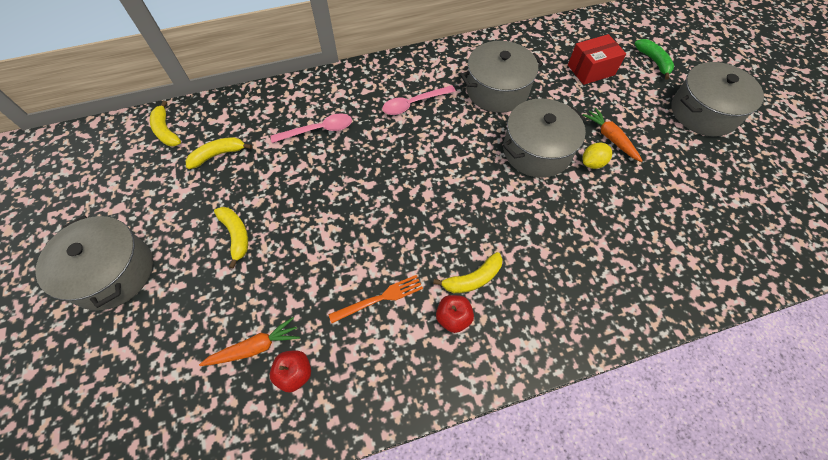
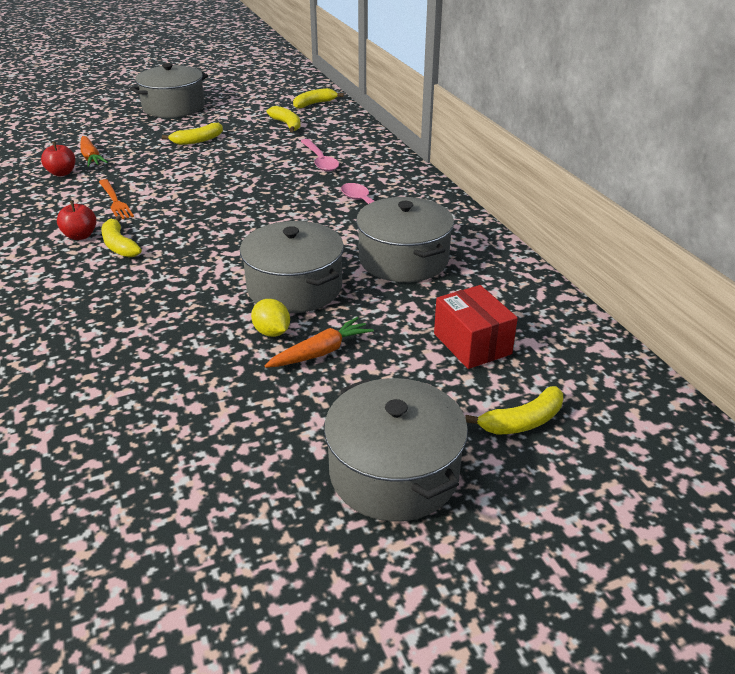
camera: 85 degrees right, 25 degrees down
green banana [634,39,674,80] -> yellow banana [465,386,563,435]

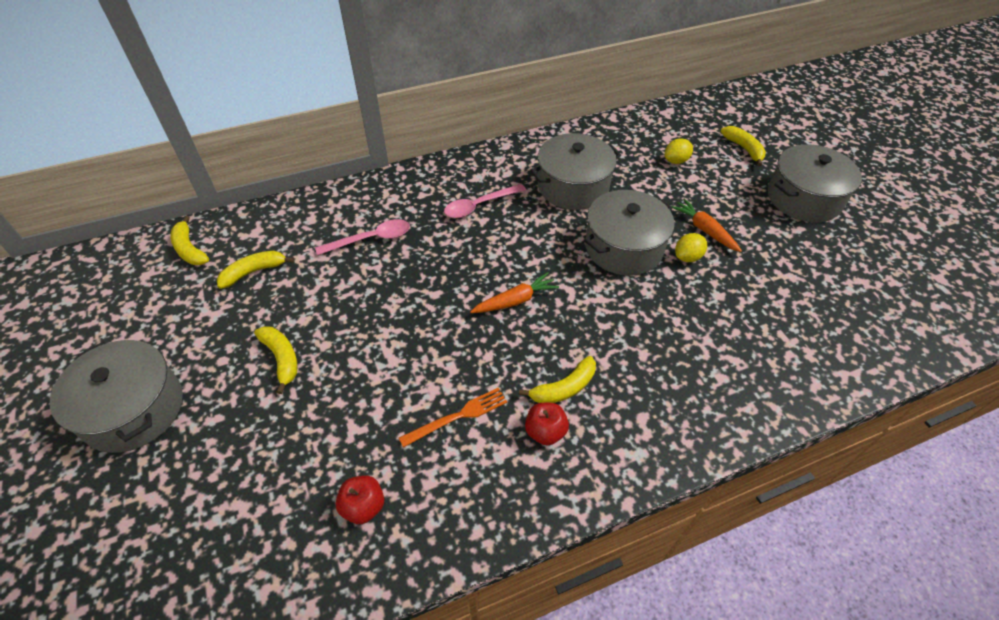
camera: 90 degrees left, 15 degrees up
orange carrot [80,136,108,167] -> orange carrot moved to [470,272,559,313]
red box [434,285,518,369] -> yellow lemon [665,138,693,164]

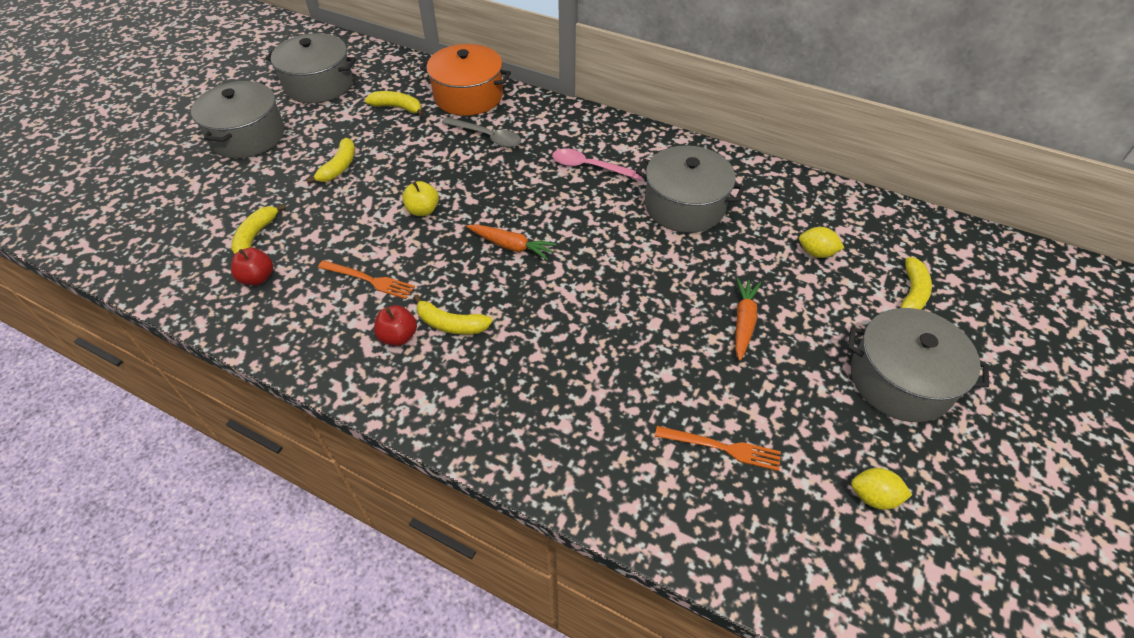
camera: 50 degrees right, 0 degrees up
yellow banana [171,216,209,265] -> yellow banana moved to [231,204,286,254]
pink spoon [315,219,410,255] -> grey spoon [442,117,521,148]
grey pot [584,190,675,276] -> grey pot moved to [266,33,356,103]
yellow lemon [675,233,707,262] -> yellow lemon moved to [851,468,912,510]
none -> yellow apple [402,181,439,216]
none -> orange pot [420,44,511,116]
none -> orange fork [655,426,781,471]

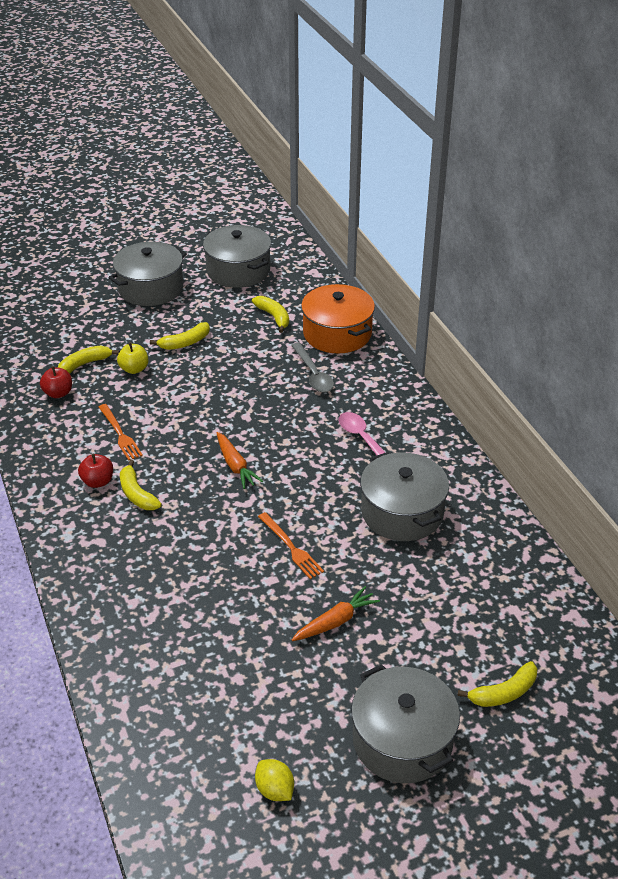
camera: 40 degrees right, 10 degrees down
yellow apple [402,181,439,216] -> yellow apple moved to [117,342,148,374]
orange fork [655,426,781,471] -> orange fork moved to [258,512,324,579]
yellow lemon [799,227,844,258] -> none

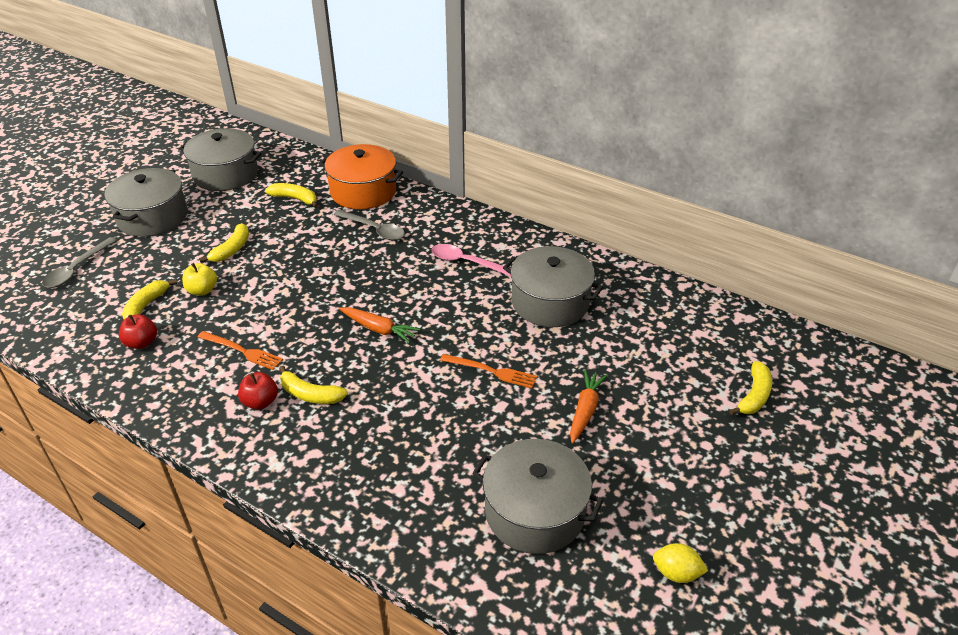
camera: 35 degrees left, 0 degrees up
grey pot [351,664,460,783] -> grey pot moved to [472,439,604,554]
none -> grey spoon [42,237,117,288]

